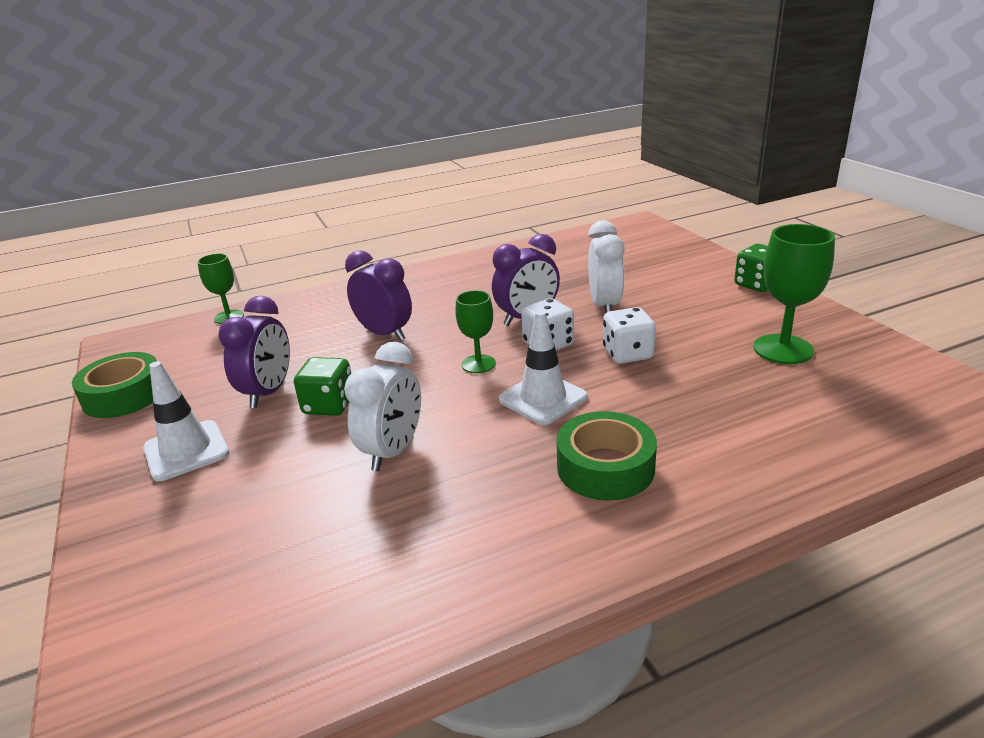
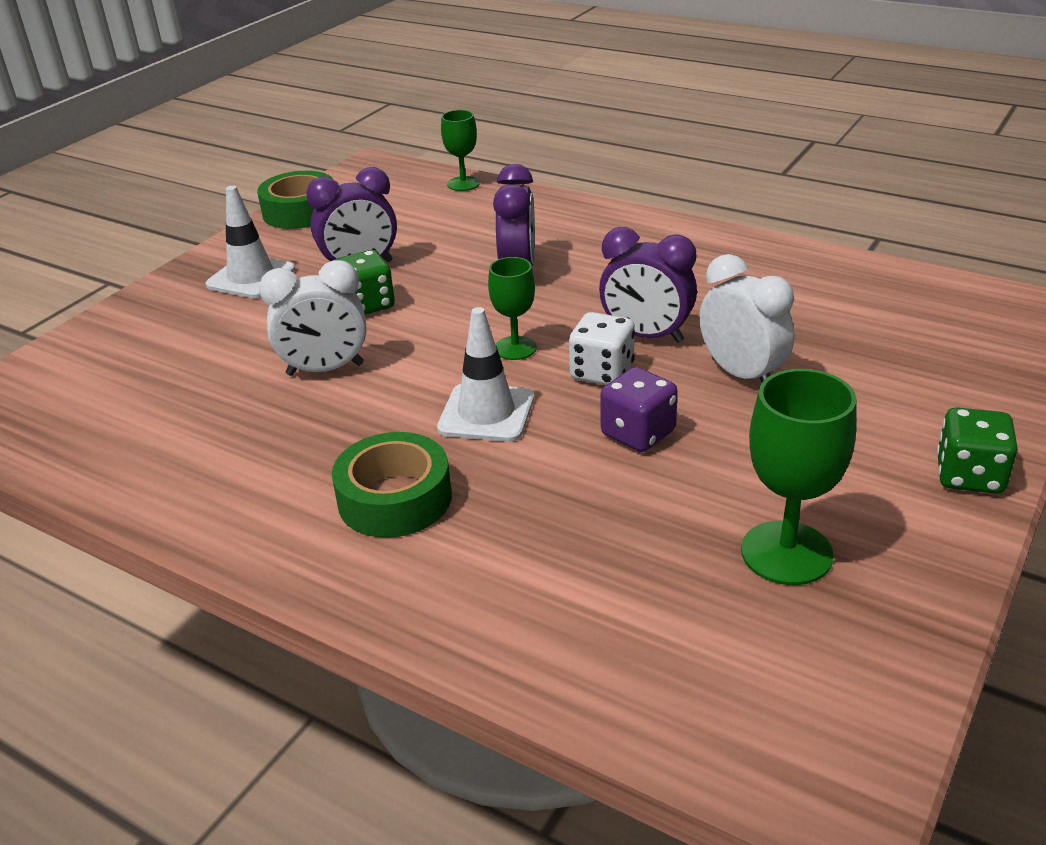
camera: 55 degrees right, 5 degrees up
white clock [588,220,625,313] -> white clock turned 90 degrees counterclockwise [699,254,794,382]
white dice [603,307,656,364] -> purple dice [600,367,678,452]

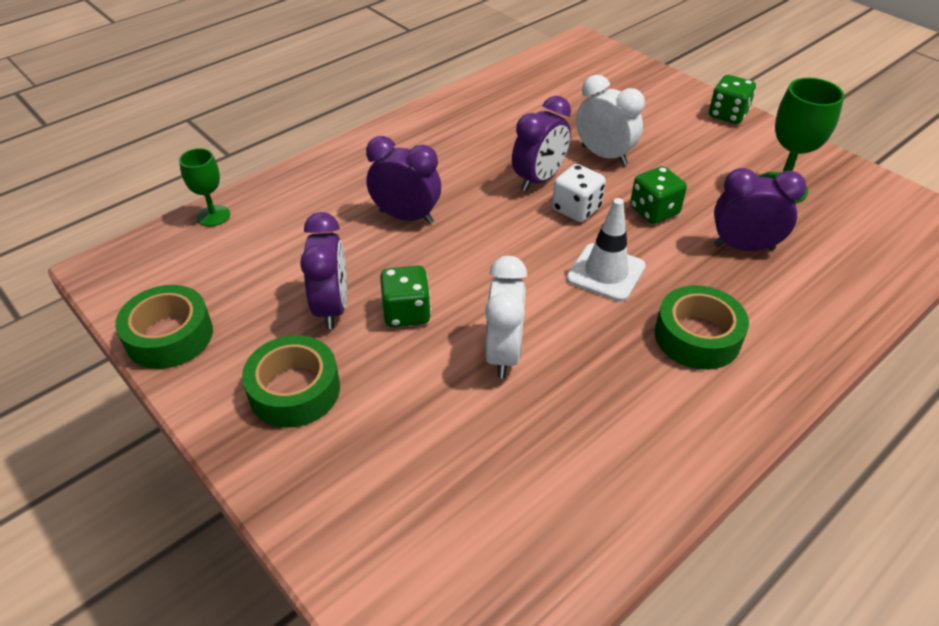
camera: 75 degrees left, 10 degrees up
white traffic cone [206,186,295,298] -> green tape [242,335,340,428]
green goblet [488,257,537,360] -> none
purple dice [600,367,678,452] -> green dice [630,166,687,224]
white clock [699,254,794,382] -> white clock turned 60 degrees clockwise [576,75,645,165]
none -> purple clock [714,168,806,251]

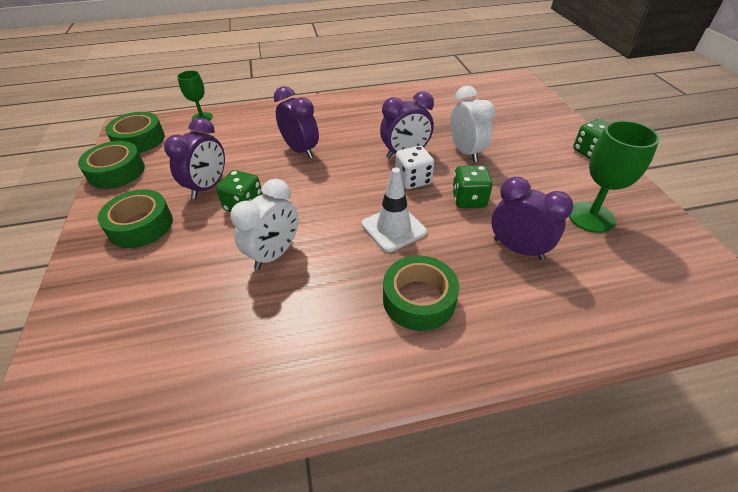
camera: 30 degrees right, 0 degrees up
none -> green tape [105,112,165,153]

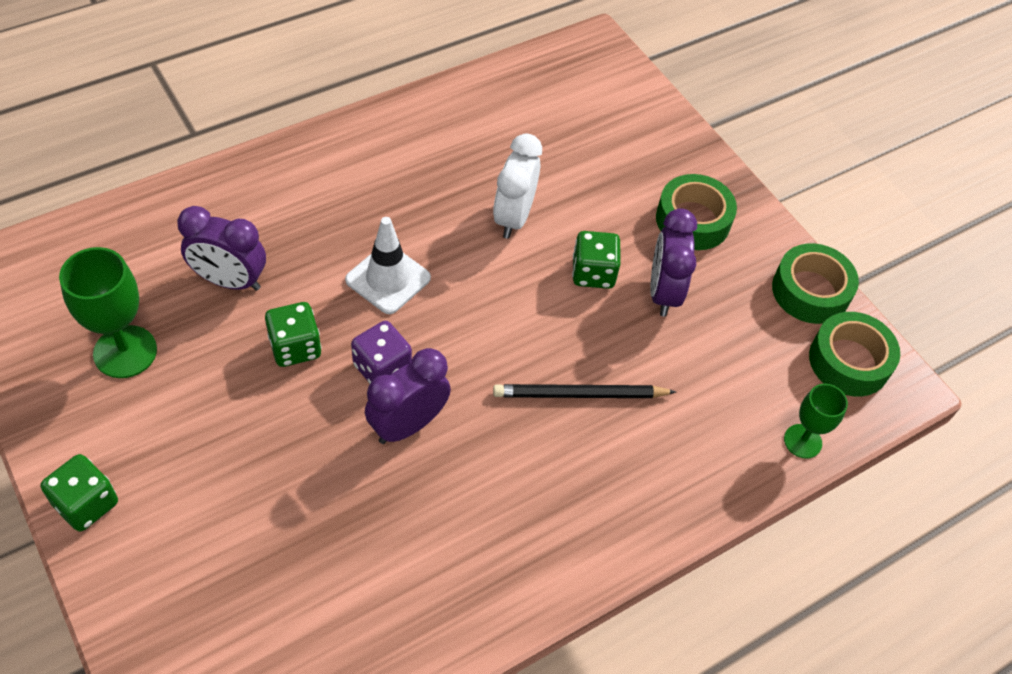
camera: 155 degrees right, 10 degrees up
purple clock [274,86,319,159] -> black pencil [493,384,676,398]
green tape [383,256,459,331] -> none
white dice [395,146,434,189] -> purple dice [351,321,412,384]
white clock [450,86,495,162] -> none

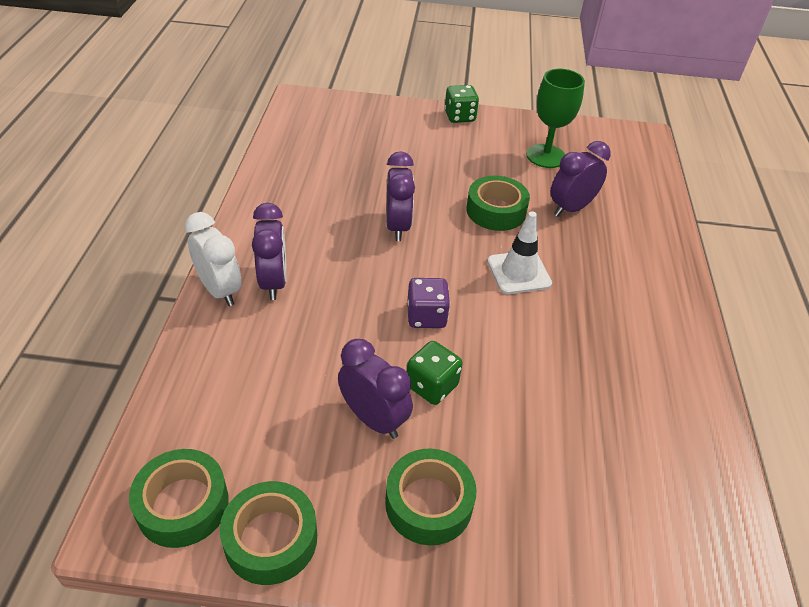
camera: 130 degrees right, 10 degrees down
green dice [265,302,321,367] -> green tape [466,176,530,231]
purple dice [351,321,412,384] -> purple dice moved to [407,278,450,328]
white clock [493,134,542,239] -> white clock moved to [185,212,242,306]
black pencil [493,384,676,398] -> none
green goblet [784,384,848,459] -> none
none -> purple clock [252,203,287,300]

